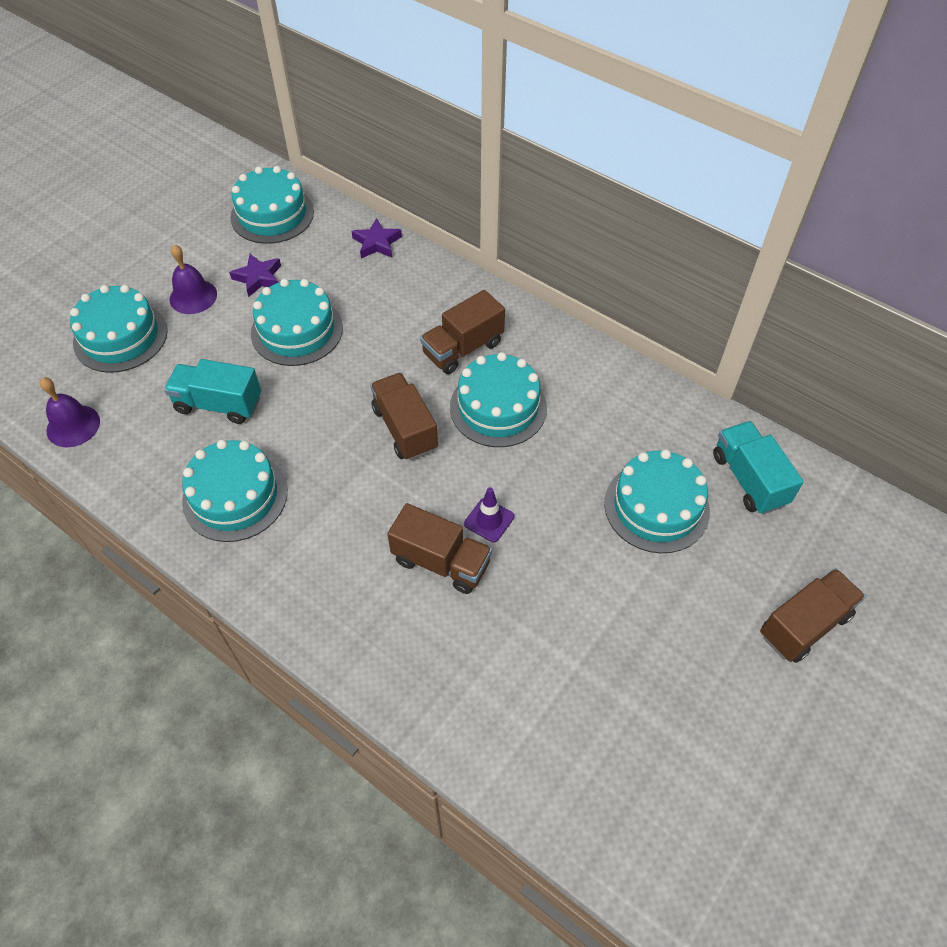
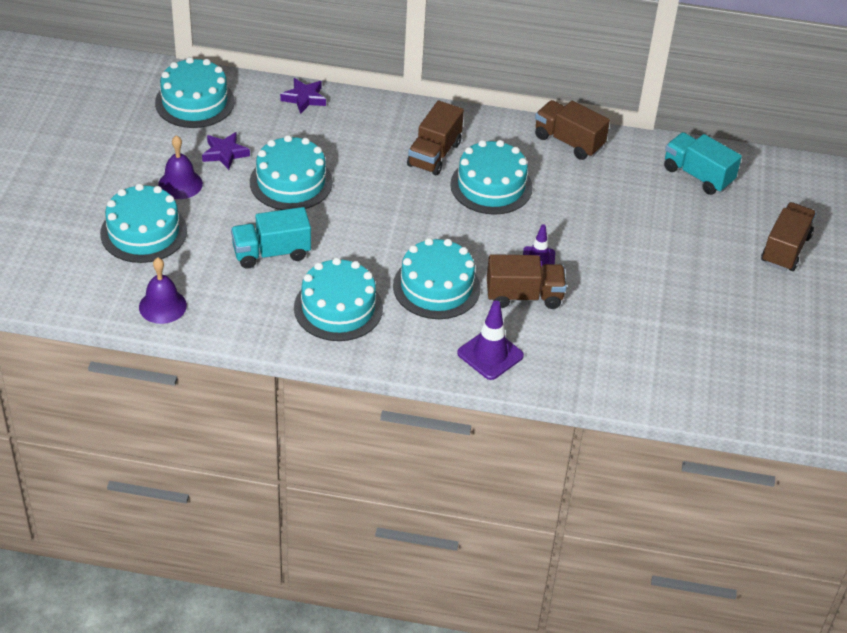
camera: 30 degrees left, 10 degrees down
brown truck [370,373,438,461] -> brown truck moved to [535,100,610,160]
turquoise cake [604,449,710,553] -> turquoise cake moved to [393,238,481,319]
none -> purple traffic cone [457,301,524,380]

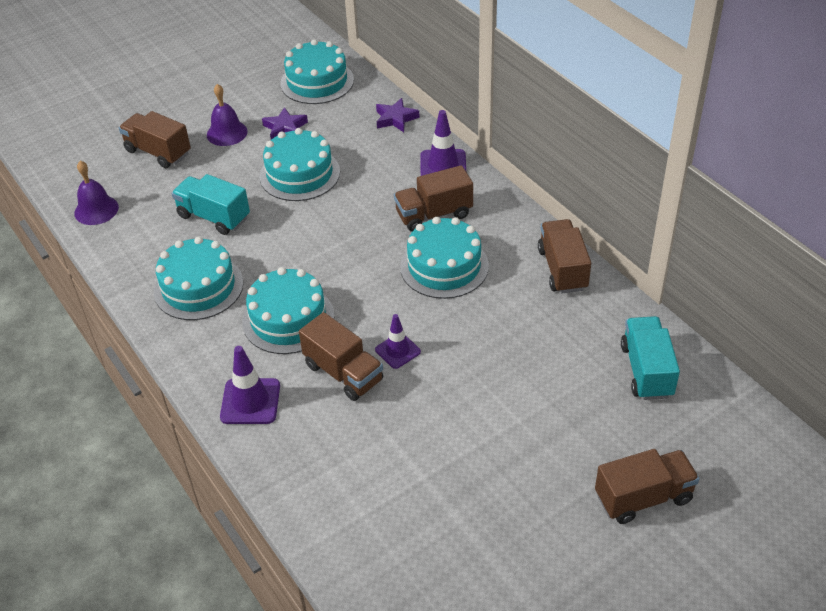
camera: 50 degrees right, 0 degrees up
turquoise cake [100,184,187,263] -> brown truck [119,111,191,168]
none -> purple traffic cone [421,110,466,176]

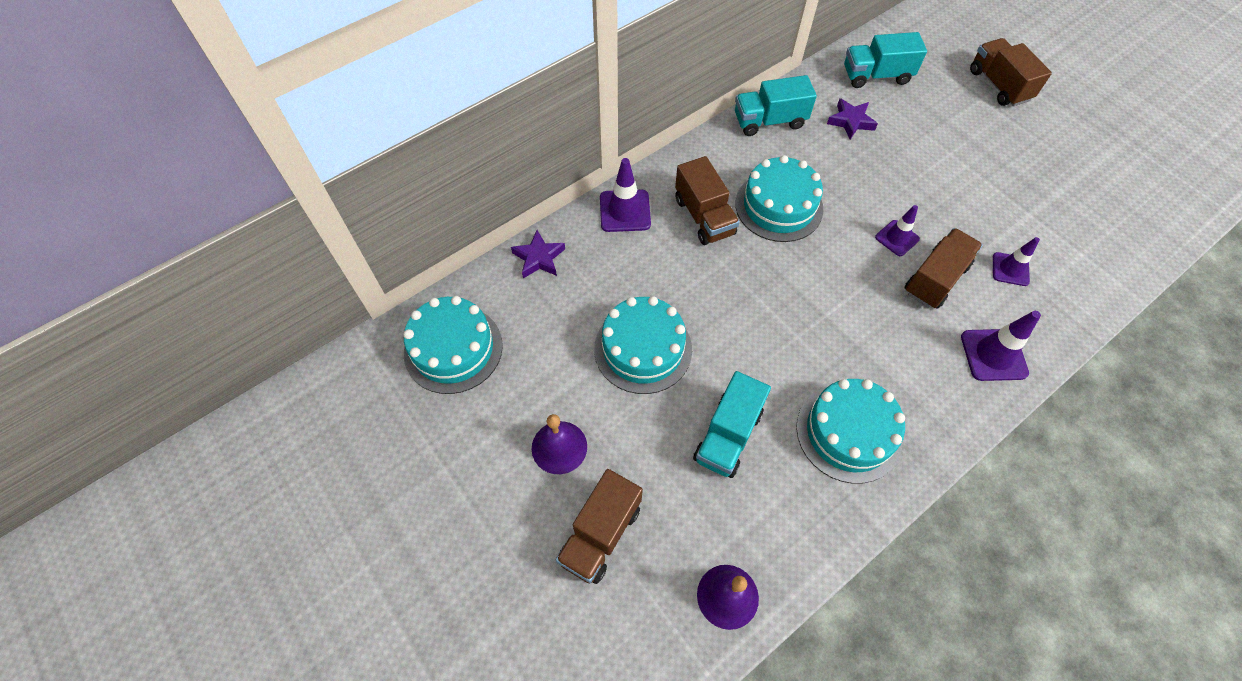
camera: 95 degrees left, 15 degrees up
turquoise cake [242,267,334,354] -> none
purple star [262,107,308,140] -> purple star moved to [827,98,878,139]
brown truck [538,219,591,293] -> turquoise truck [735,75,817,136]
none -> purple traffic cone [993,237,1040,286]

